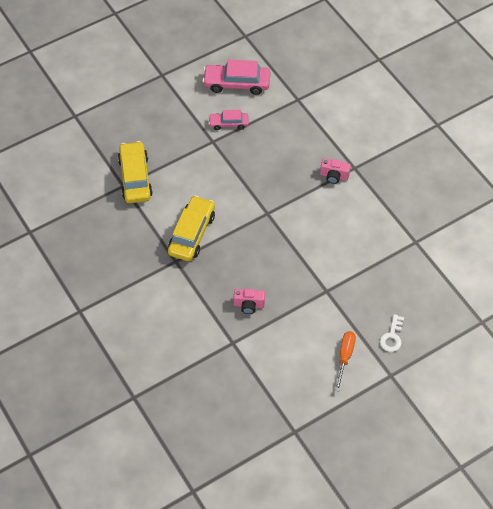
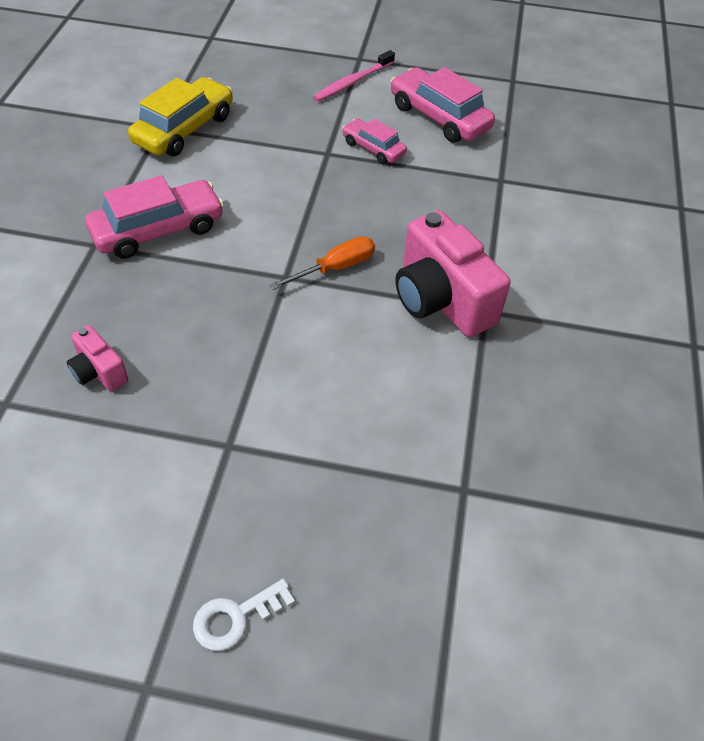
camera: 40 degrees right, 5 degrees down
yellow car [168,195,215,261] -> pink car [85,175,224,259]
pink camera [320,158,351,184] -> pink camera [395,210,511,337], size x2.02
orange screwdriver [335,331,356,391] -> orange screwdriver moved to [270,236,375,290]
none -> pink toothbrush [313,50,395,102]

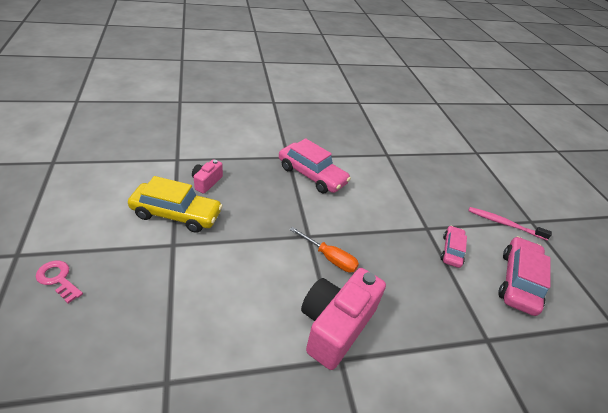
camera: 65 degrees right, 10 degrees down
yellow car [128,77,233,156] -> yellow car moved to [128,176,223,233]
white key [193,579,295,651] -> pink key [36,261,83,303]

